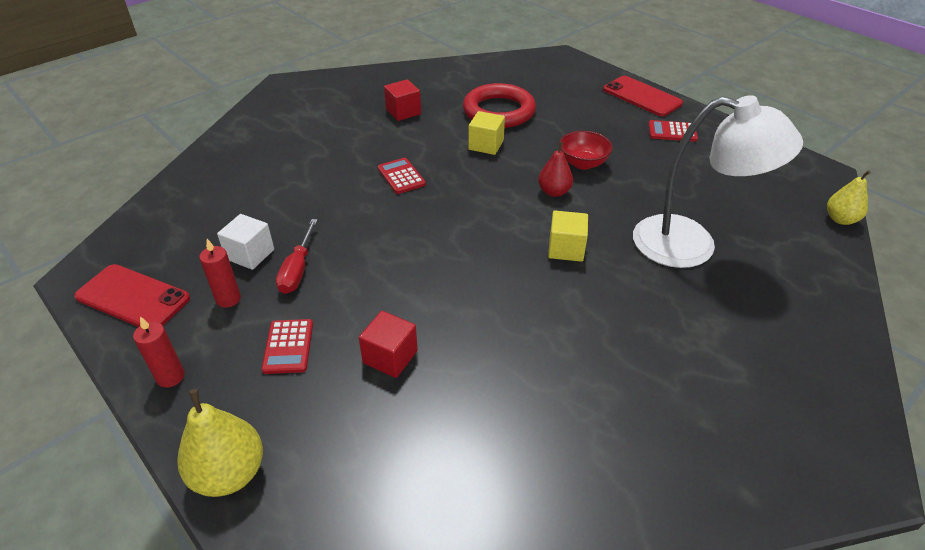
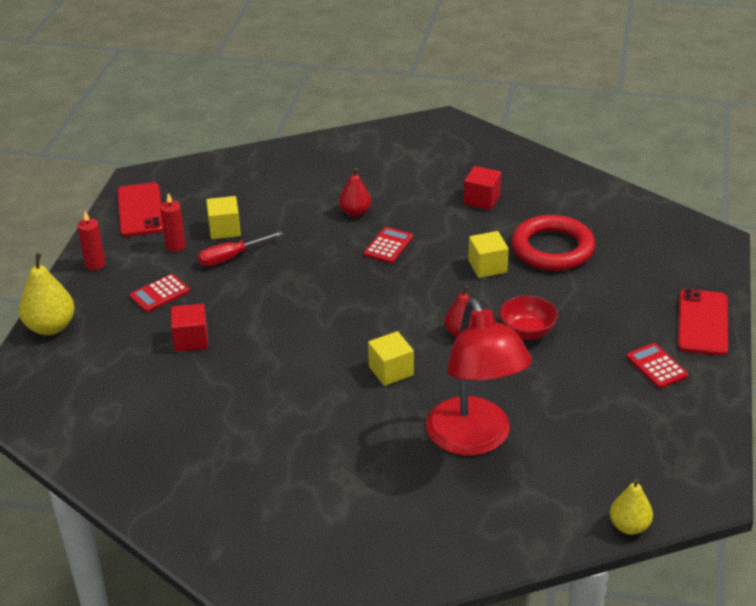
camera: 55 degrees right, 5 degrees down
white cube [217,214,274,270] -> yellow cube [206,196,241,239]
white lamp [633,95,803,268] -> red lamp [426,299,532,456]
none -> red pear [339,168,371,217]

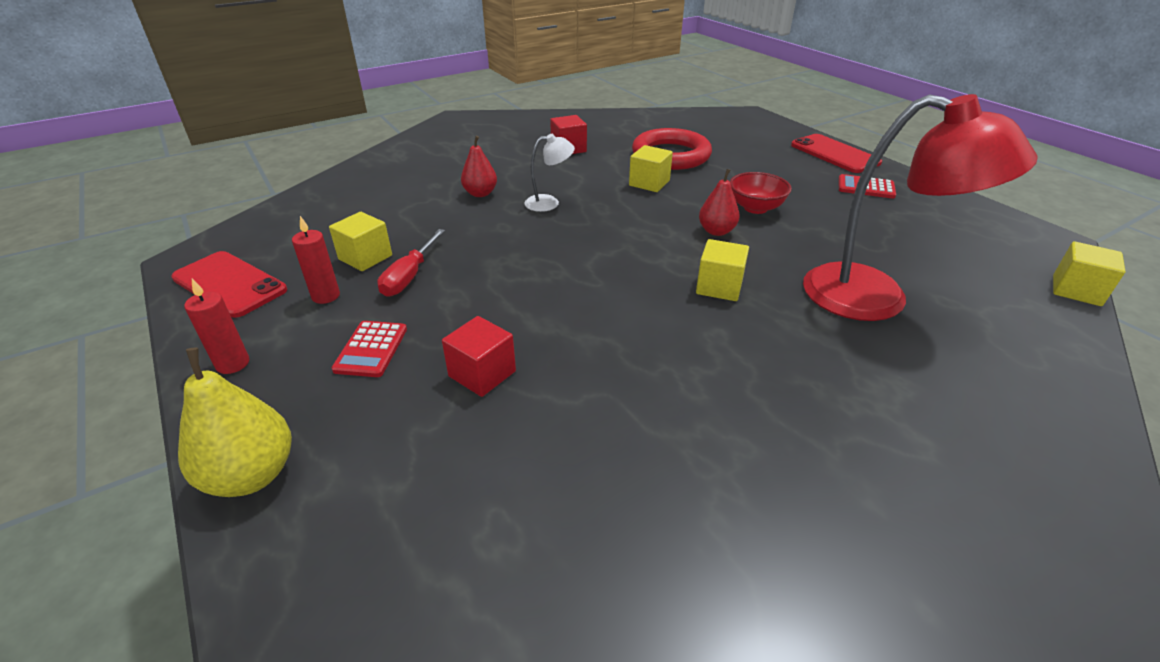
camera: 45 degrees left, 0 degrees up
red calculator [364,227,413,263] -> white lamp [525,134,575,212]
yellow pear [610,478,653,535] -> yellow cube [1053,241,1126,306]

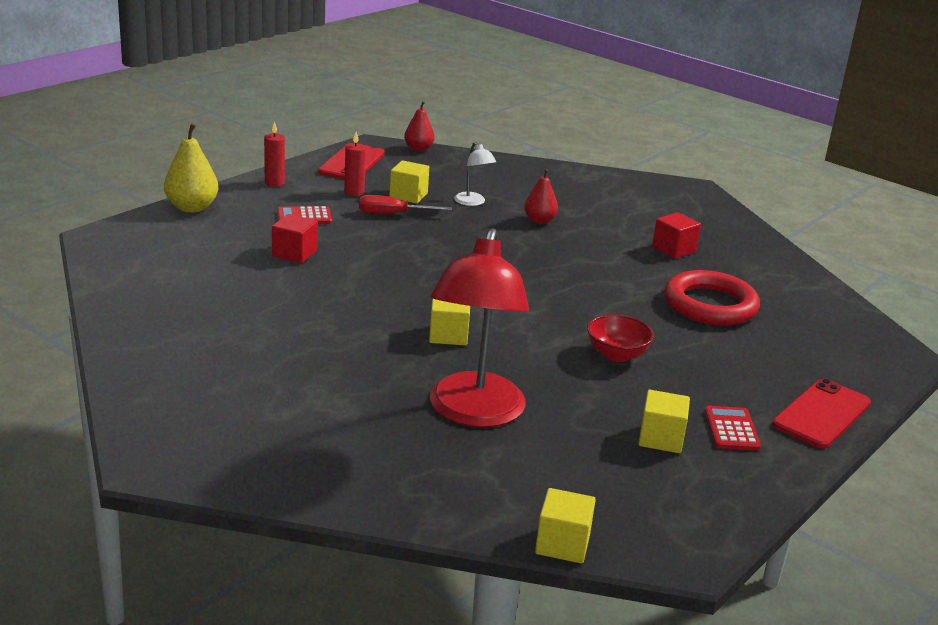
camera: 70 degrees right, 10 degrees down
white lamp [525,134,575,212] -> white lamp moved to [454,142,496,206]
yellow cube [629,145,673,192] -> yellow cube moved to [638,390,690,453]
red pear [699,169,740,236] -> red pear moved to [404,101,435,152]

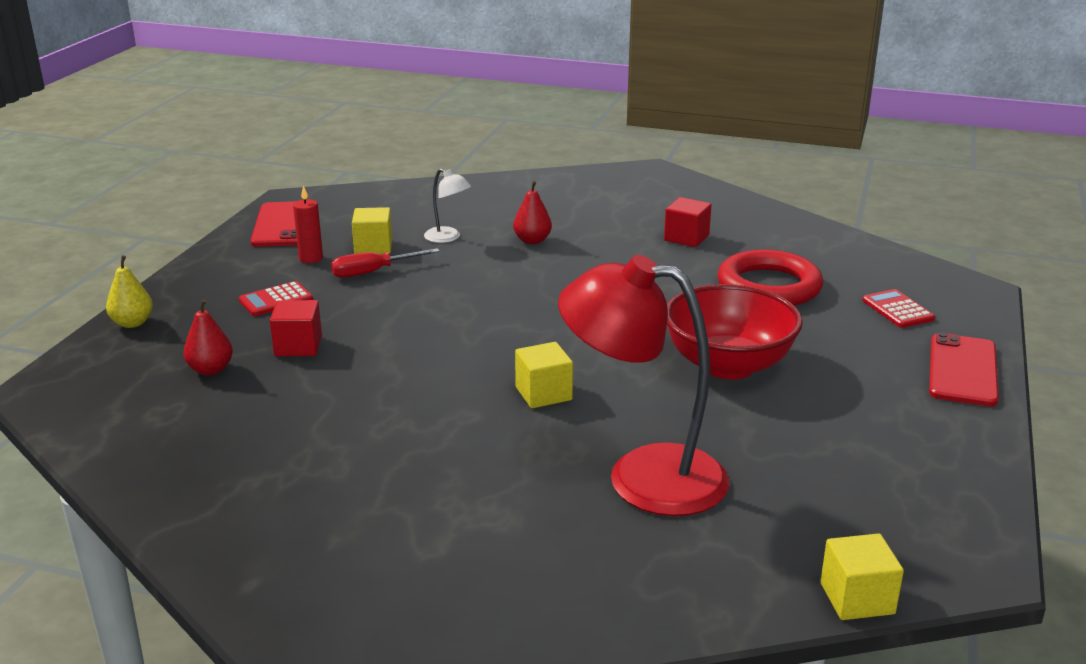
camera: 20 degrees left, 0 degrees up
yellow pear [164,123,218,213] -> yellow pear [106,255,153,328], size x0.66
red candle [264,121,285,187] -> none
red pear [404,101,435,152] -> red pear moved to [183,299,233,375]
red lamp [430,228,529,428] -> red lamp turned 120 degrees clockwise [558,255,729,516]
red bowl [587,314,654,362] -> red bowl [667,284,803,379], size x1.78
yellow cube [638,390,690,453] -> none
red calculator [704,406,761,451] -> red calculator moved to [862,289,935,328]

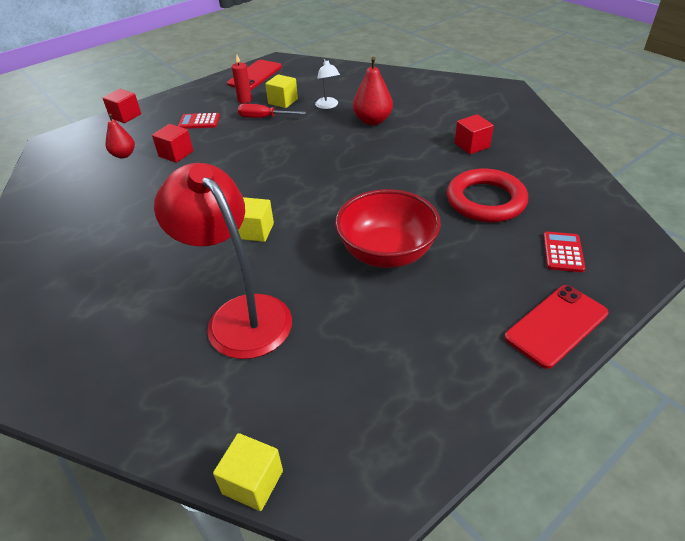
camera: 35 degrees right, 15 degrees up
yellow pear [106,255,153,328] -> red cube [103,89,141,123]
red pear [513,181,552,244] -> red pear [353,57,393,125], size x1.52

